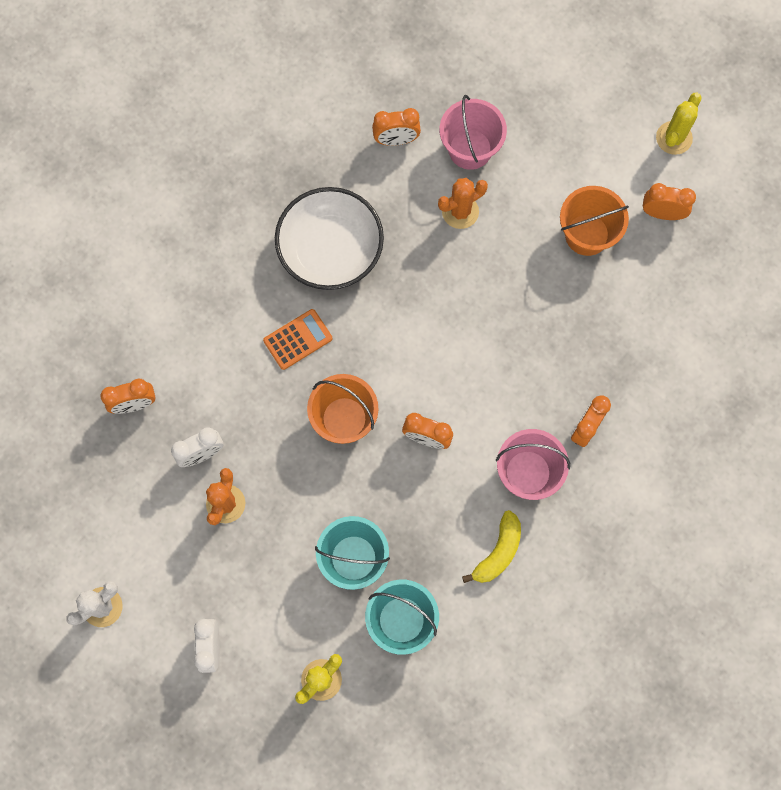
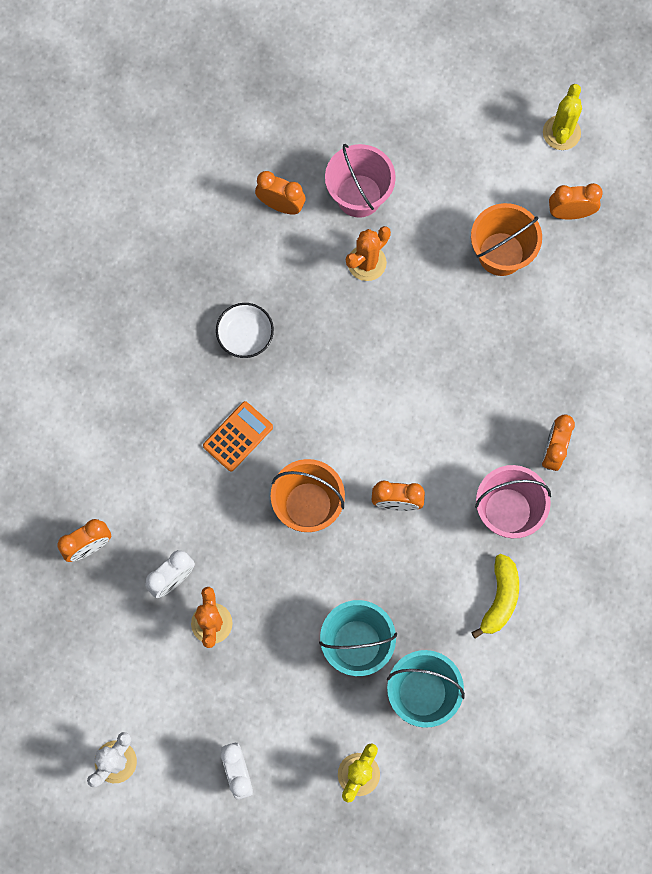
camera: 15 degrees left, 0 degrees up
white bowl [275,187,384,290] -> white bowl [216,303,274,358], size x0.51
orange clock [372,108,421,146] -> orange clock turned 135 degrees counterclockwise [255,171,306,215]

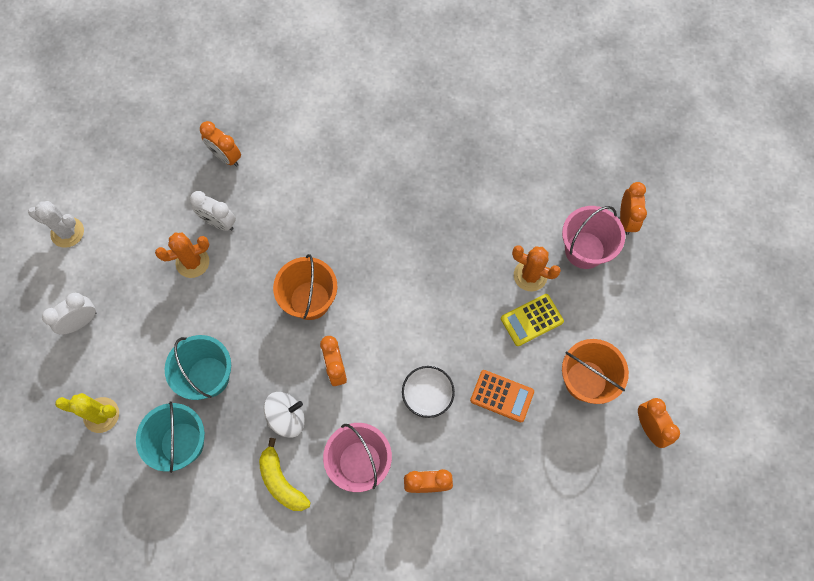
camera: 70 degrees right, 5 degrees down
orange calculator [203,401,273,471] -> orange calculator moved to [470,370,534,422]
white bowl [216,303,274,358] -> white bowl moved to [402,366,455,418]
orange clock [255,171,306,215] -> orange clock moved to [620,182,647,235]
yellow banana [471,554,519,639] -> yellow banana turned 60 degrees clockwise [259,438,310,511]
yellow cactus [543,84,582,150] -> none
none -> white spinning top [264,392,305,438]
none -> yellow calculator [501,294,564,346]

